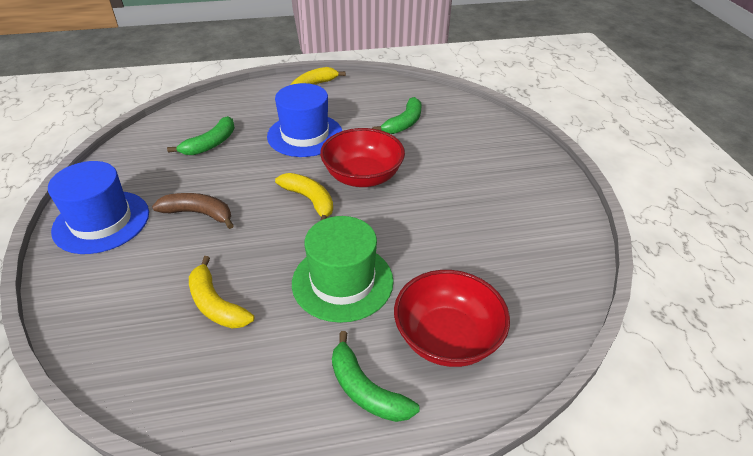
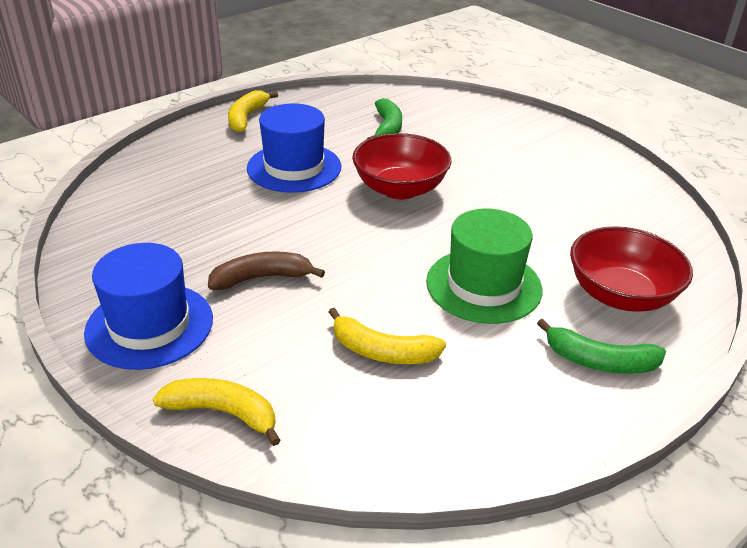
camera: 30 degrees left, 5 degrees down
green banana [167,116,235,155] -> none
yellow banana [275,173,333,221] -> yellow banana moved to [153,378,281,446]

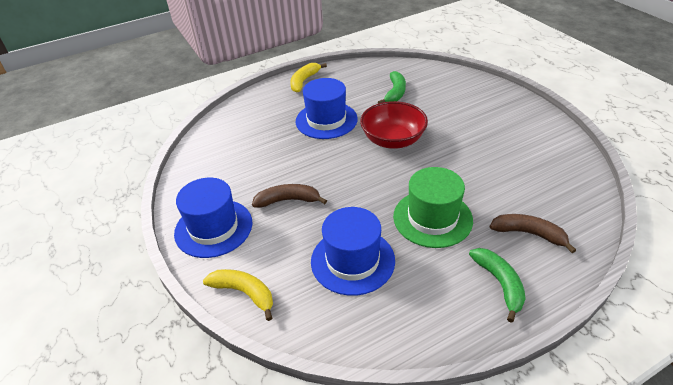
camera: 15 degrees right, 5 degrees up
yellow banana [329,308,446,364] -> blue hat [311,207,395,296]
green banana [537,319,666,374] -> green banana turned 135 degrees counterclockwise [469,248,526,323]
red bowl [570,226,693,312] -> brown banana [490,214,576,253]

